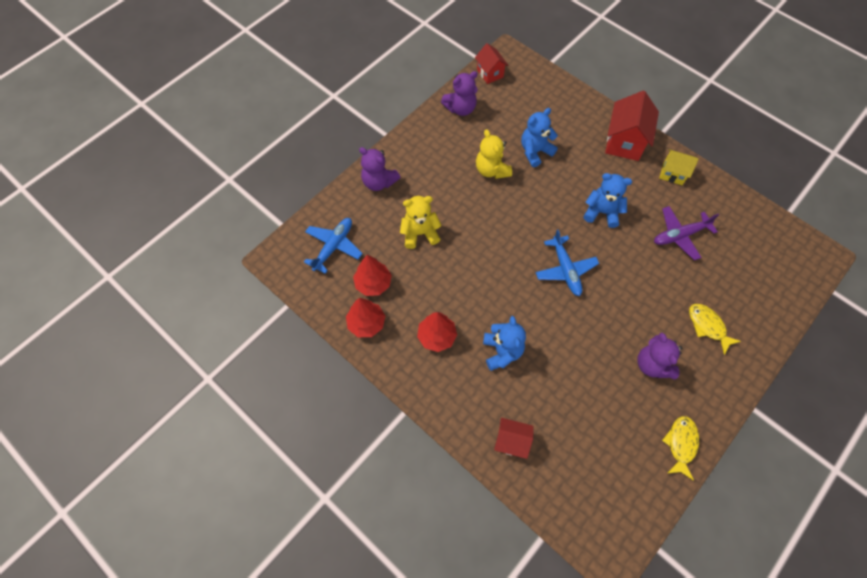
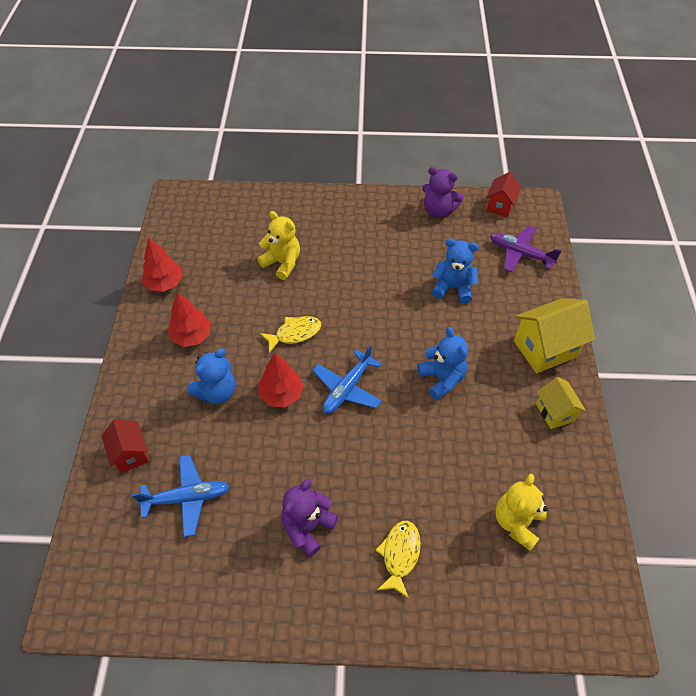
camera: 50 degrees right, 10 degrees down
blue plane [304,218,363,274] -> blue plane moved to [132,455,230,537]
red tree [353,255,391,296] -> red tree moved to [258,353,304,407]
purple teddy bear [359,147,401,191] -> none
yellow teddy bear [476,129,512,179] -> yellow teddy bear moved to [495,474,548,551]
red house [605,91,659,161] -> yellow house [514,298,595,373]
purple plane [654,206,719,260] -> purple plane moved to [490,226,561,272]
yellow fish [662,416,699,481] -> yellow fish moved to [260,316,321,353]

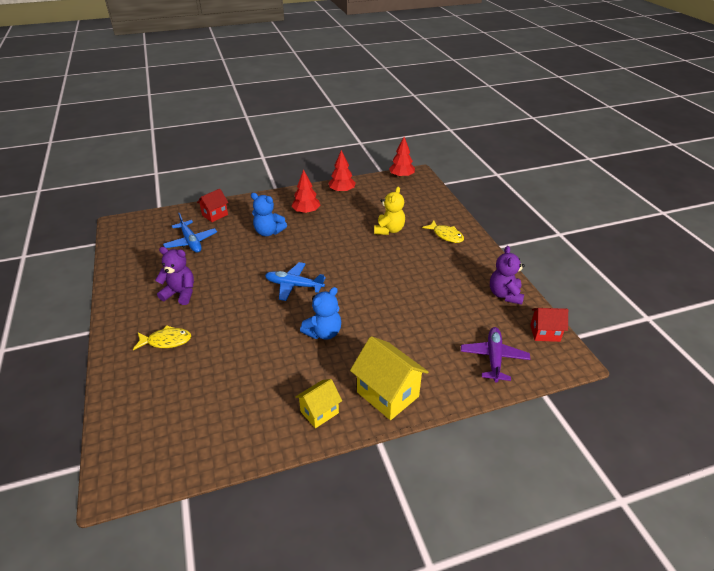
camera: 70 degrees right, 15 degrees down
red tree [258,353,304,407] -> red tree moved to [389,137,415,178]
yellow fish [260,316,321,353] -> yellow fish moved to [422,220,464,243]
blue teddy bear [432,238,479,303] -> none
yellow teddy bear [495,474,548,551] -> none

